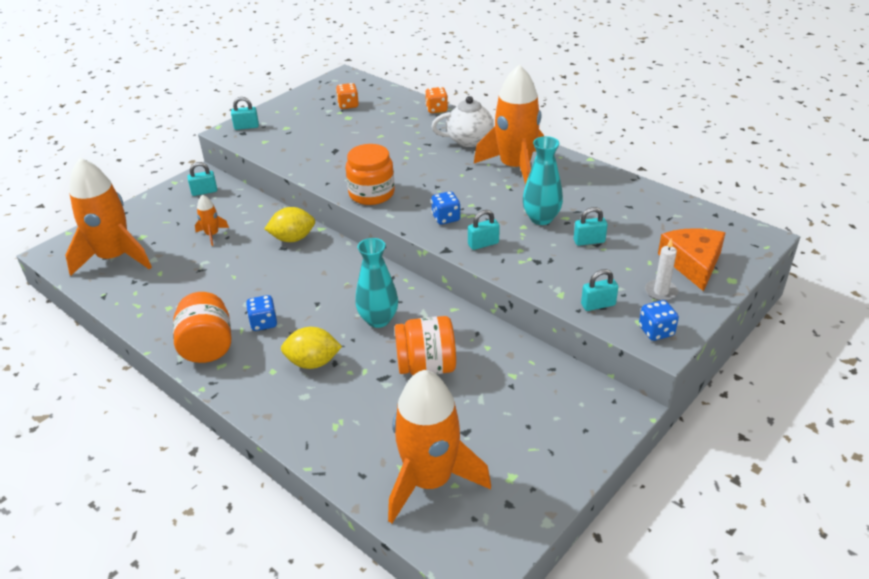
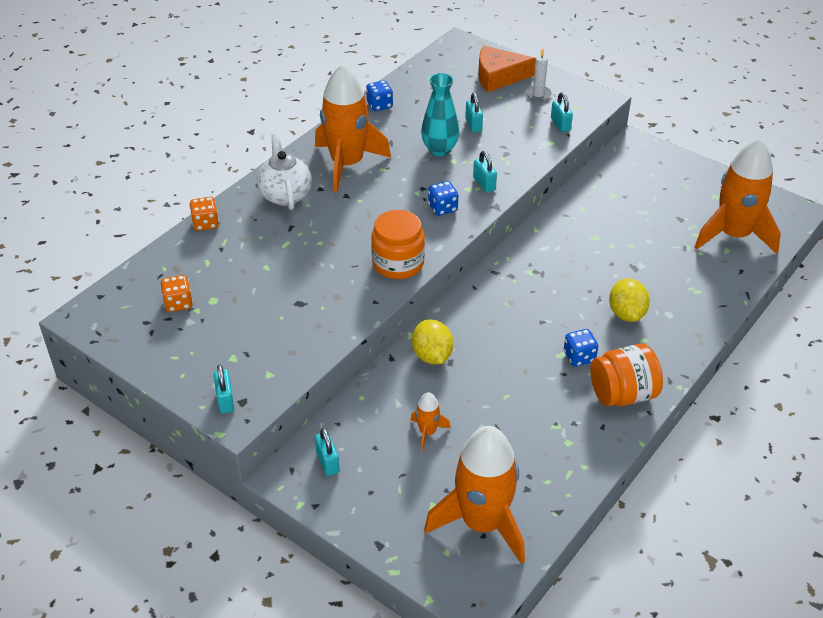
camera: 95 degrees left, 5 degrees up
turquoise vase [355,238,398,328] -> none
orange jar [395,316,456,375] -> none
blue dice [639,300,679,341] -> blue dice moved to [366,80,393,111]

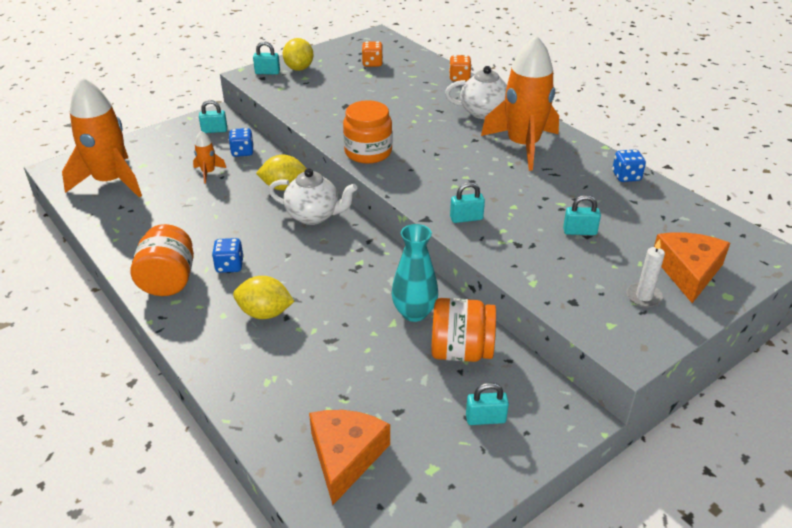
camera: 105 degrees right, 5 degrees down
turquoise vase [421,73,459,156] -> turquoise vase moved to [392,224,438,322]
blue dice [428,181,458,216] -> blue dice moved to [229,128,254,157]
turquoise padlock [551,92,573,132] -> turquoise padlock moved to [466,382,509,425]
orange rocket [695,138,781,254] -> orange cheese [309,410,390,505]
none -> white teapot [268,168,358,225]
none -> yellow lemon [283,38,314,71]
none -> orange jar [431,298,496,362]

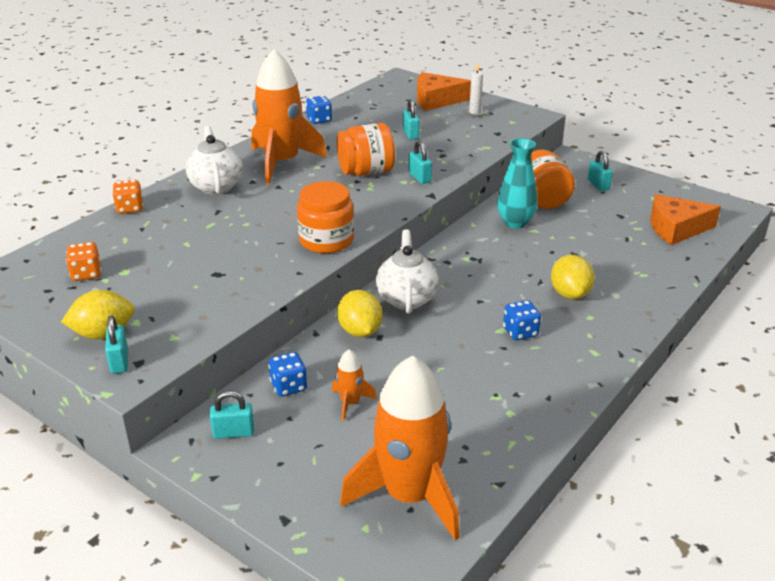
camera: 105 degrees left, 5 degrees down
orange jar [130,224,194,296] -> orange jar moved to [337,123,395,176]
turquoise padlock [199,100,227,133] -> turquoise padlock turned 75 degrees counterclockwise [210,391,254,439]

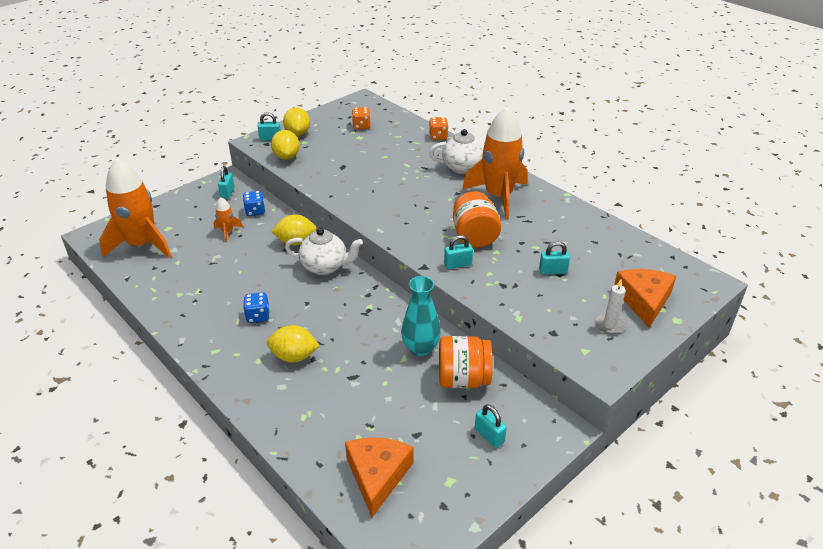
camera: 100 degrees right, 5 degrees up
orange jar [297,181,354,253] -> none
blue dice [306,96,332,124] -> none
turquoise padlock [588,151,613,191] -> turquoise padlock turned 60 degrees clockwise [475,404,507,448]
none -> yellow lemon [271,130,300,160]

